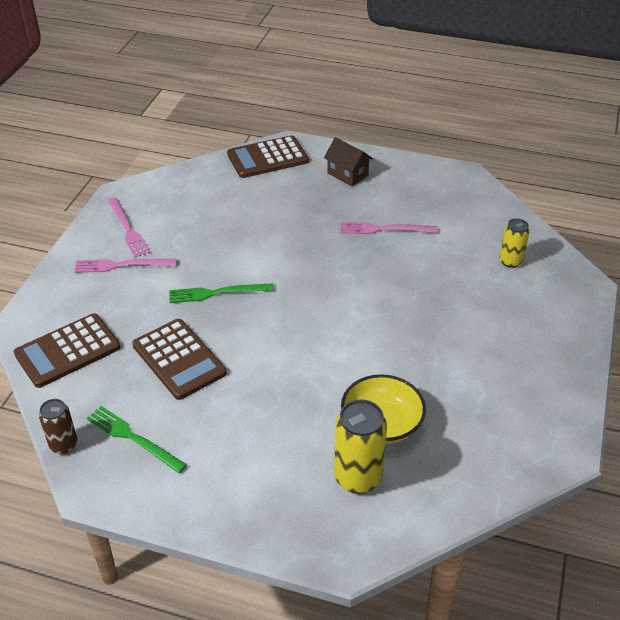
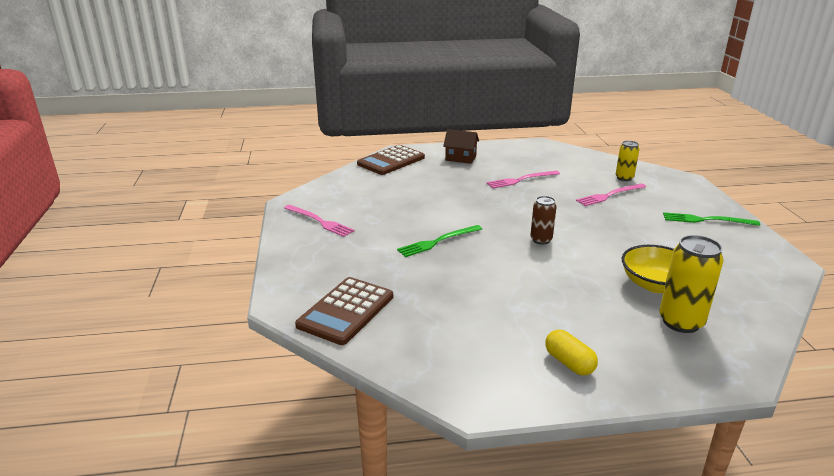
camera: 25 degrees left, 15 degrees down
brown can [39,399,77,454] -> brown can moved to [530,196,557,245]
pink fork [74,259,177,273] -> pink fork moved to [576,183,646,206]
green fork [87,406,187,473] -> green fork moved to [663,212,760,226]
brown calculator [132,319,227,400] -> none
none -> yellow capsule [545,330,598,375]

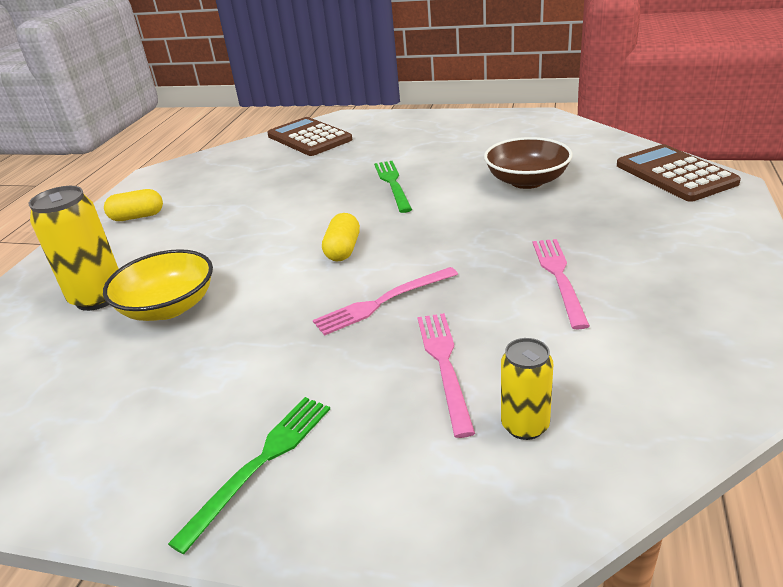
camera: 115 degrees right, 5 degrees up
pink fork [284,205,355,237] -> pink fork moved to [313,267,458,336]
brown house [443,129,479,164] -> none
brown can [530,196,557,245] -> yellow capsule [322,213,360,262]
none -> brown bowl [484,137,573,189]

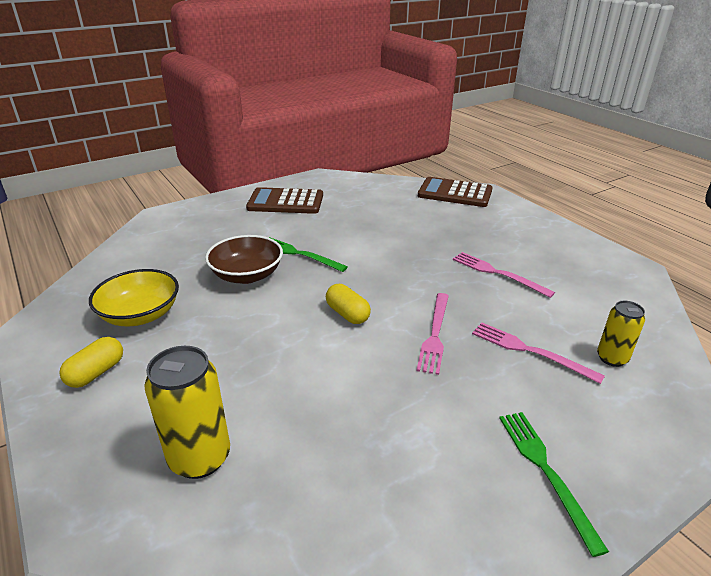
camera: 50 degrees left, 0 degrees up
yellow bowl [103,249,213,321] -> yellow bowl moved to [89,269,179,326]
brown calculator [267,117,352,156] -> brown calculator moved to [246,187,323,214]
brown bowl [484,137,573,189] -> brown bowl moved to [205,235,283,284]

